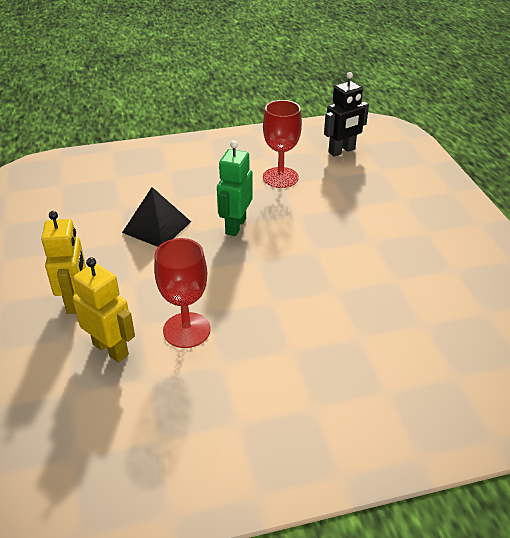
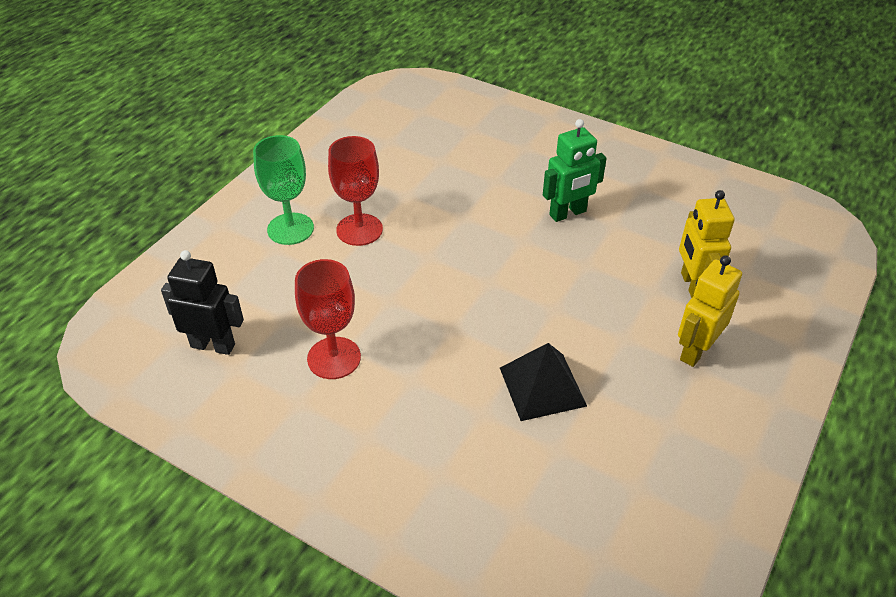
camera: 135 degrees left, 5 degrees up
red goblet [154,238,211,348] -> red goblet moved to [328,136,383,246]
green robot [217,141,253,236] -> green robot moved to [543,119,607,222]
none -> green goblet [253,135,314,245]

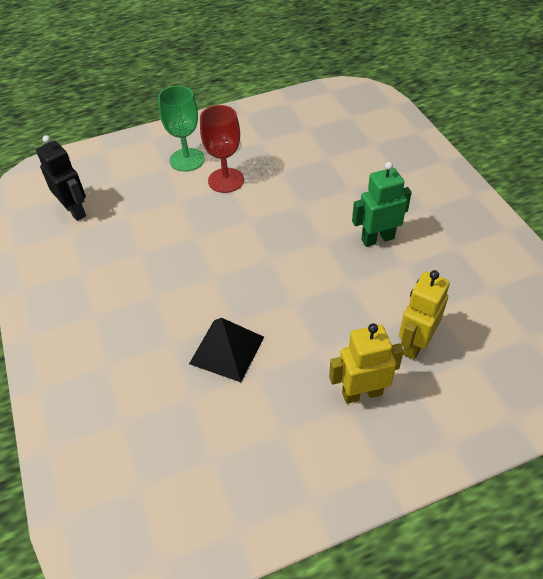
camera: 40 degrees right, 5 degrees up
red goblet [295,259,361,379] -> none
green robot [543,119,607,222] -> green robot turned 150 degrees clockwise [352,162,412,247]

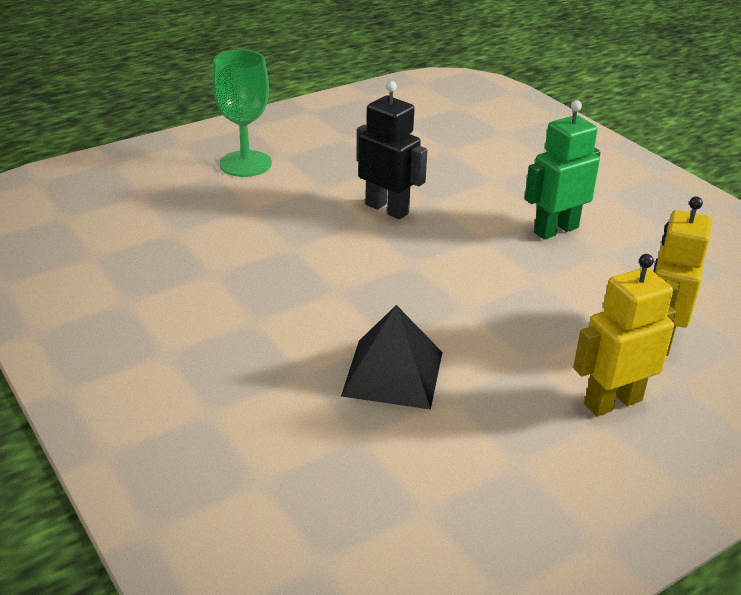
camera: 15 degrees left, 15 degrees down
black robot [36,135,86,221] -> black robot moved to [357,81,428,219]
red goblet [200,105,244,193] -> none

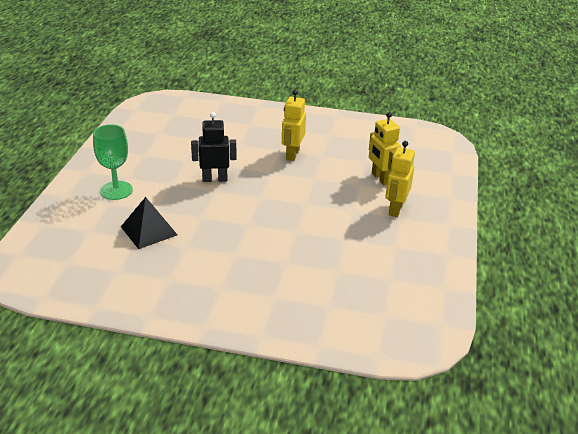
camera: 45 degrees left, 0 degrees up
black pyramid [341,305,443,410] -> black pyramid moved to [121,197,177,249]
green robot [524,100,601,239] -> yellow robot [282,90,306,161]

